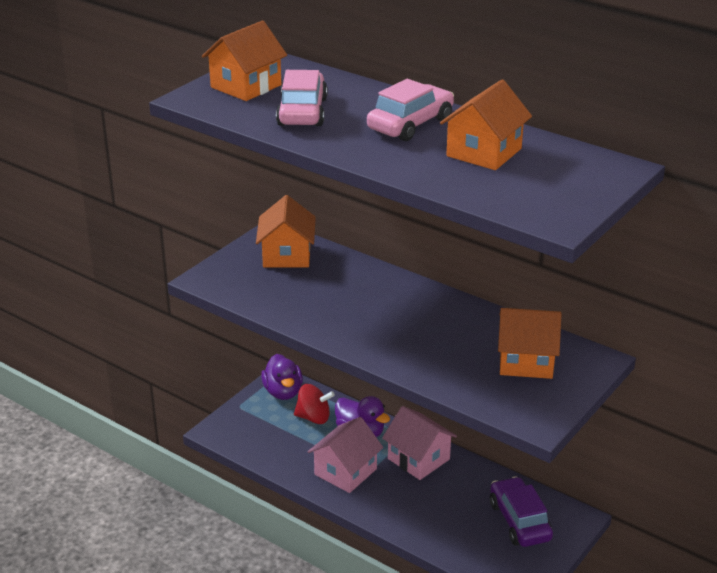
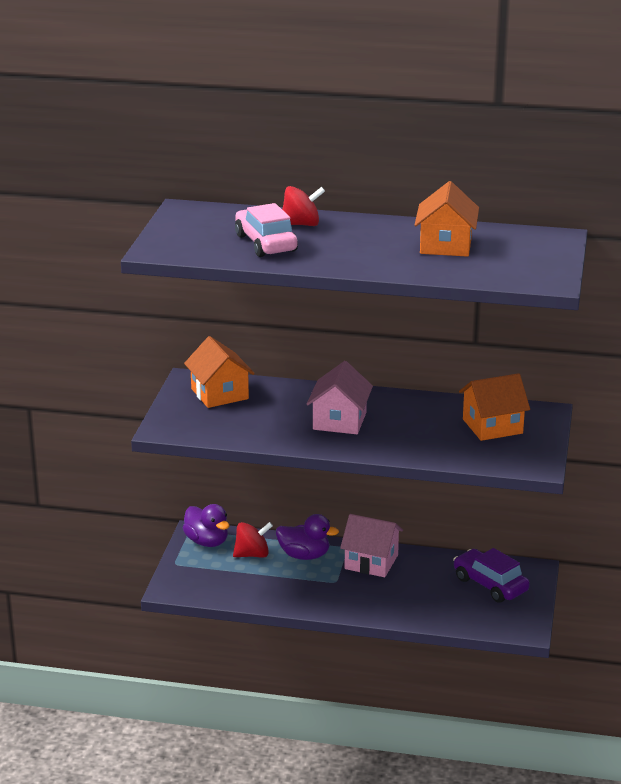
camera: 25 degrees left, 5 degrees down
orange house [202,20,287,101] -> none
pink house [308,417,383,493] -> pink house moved to [307,361,373,434]
pink car [367,79,454,141] -> none
none -> red spinning top [282,186,325,226]

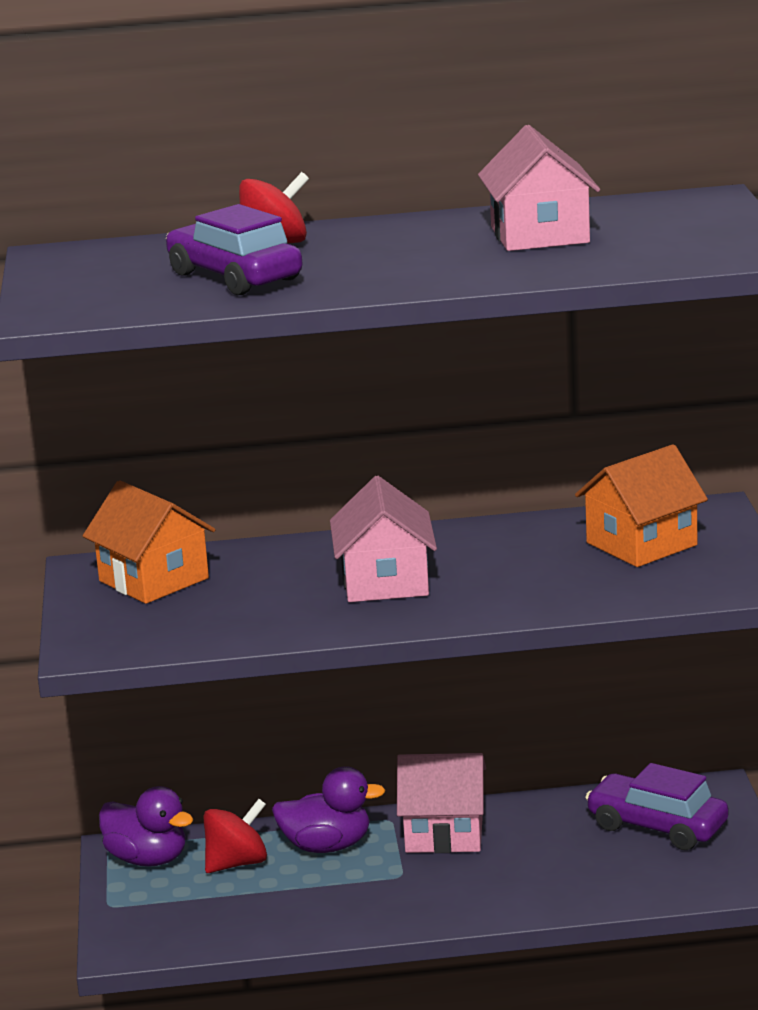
camera: 15 degrees left, 5 degrees down
pink car [235,203,298,257] -> purple car [166,204,302,295]
orange house [415,181,479,257] -> pink house [478,125,600,251]

